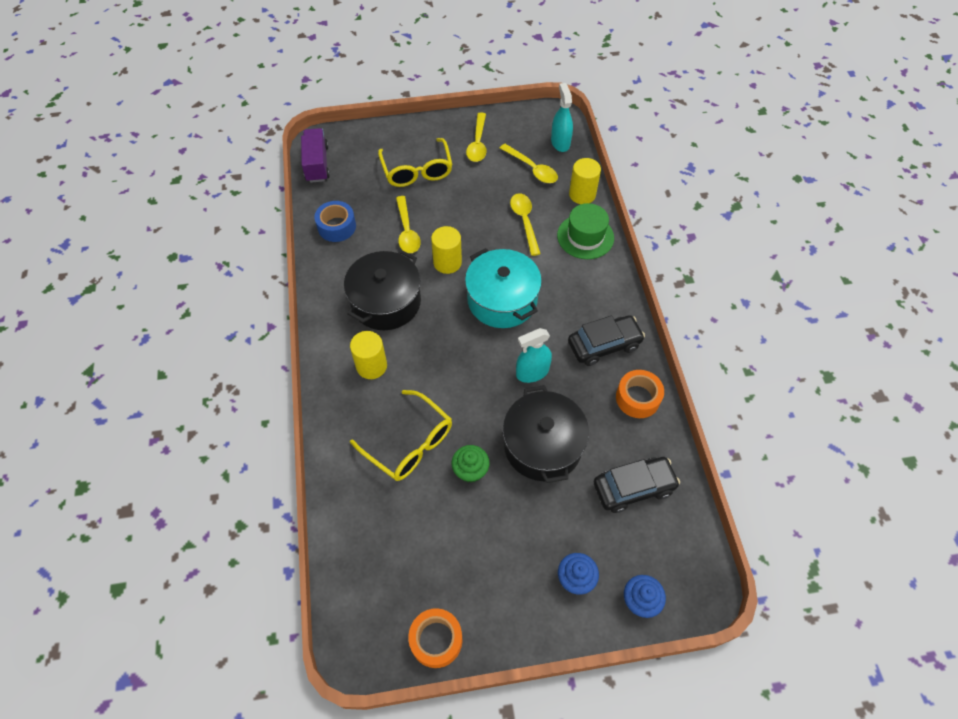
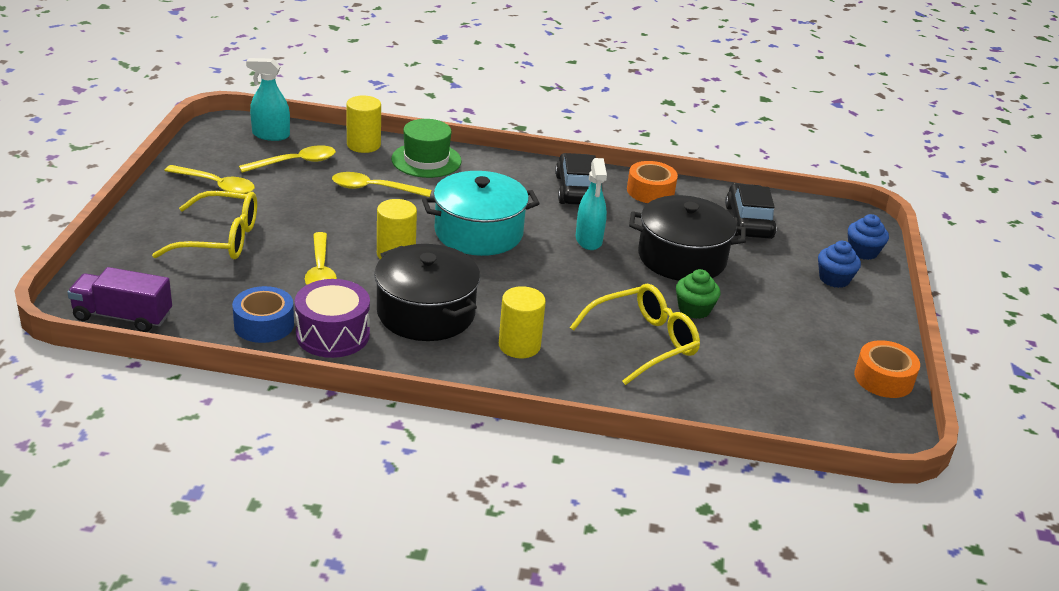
camera: 75 degrees left, 25 degrees down
yellow spoon [396,196,421,253] -> yellow spoon turned 75 degrees clockwise [305,232,337,285]
none -> purple drum [295,279,370,358]

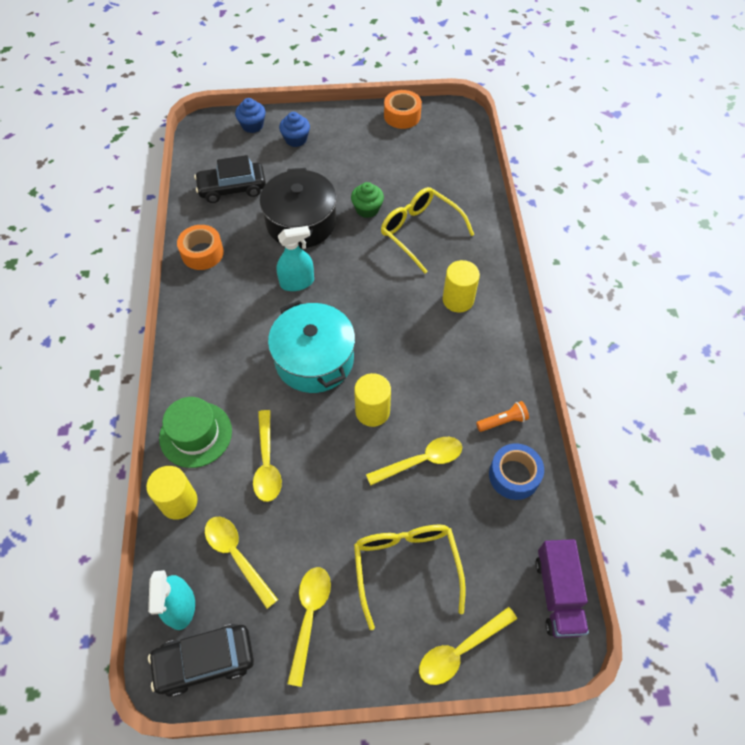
camera: 100 degrees left, 25 degrees up
purple drum [295,279,370,358] -> orange flashlight [476,401,529,432]
black pot [374,244,480,341] -> none
black car [555,153,596,205] -> black car moved to [148,624,254,697]
none -> yellow spoon [419,607,517,685]

